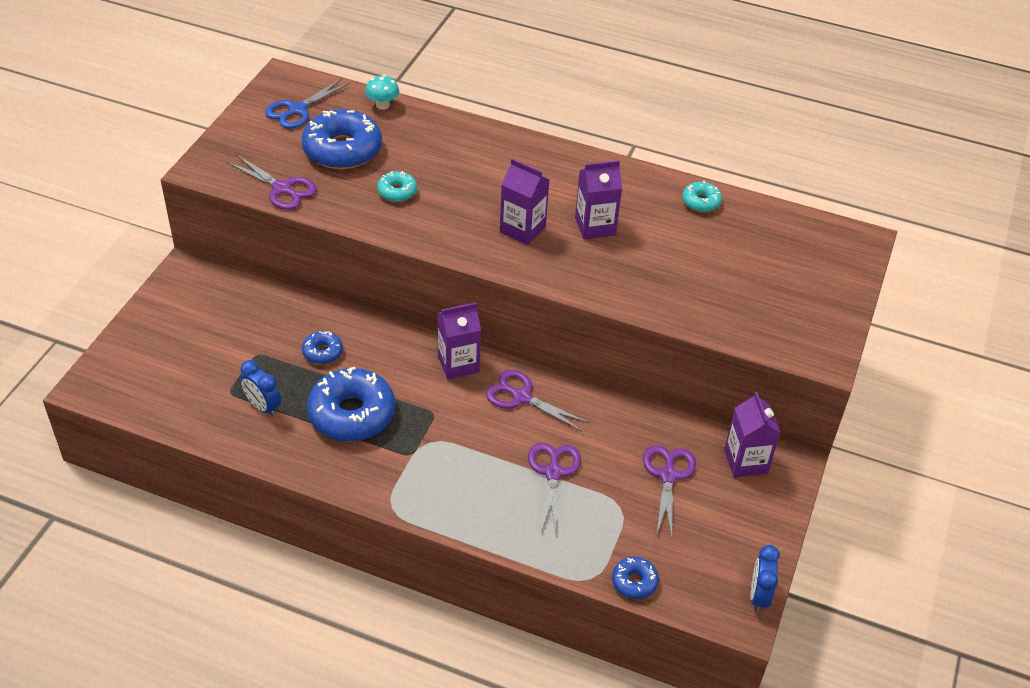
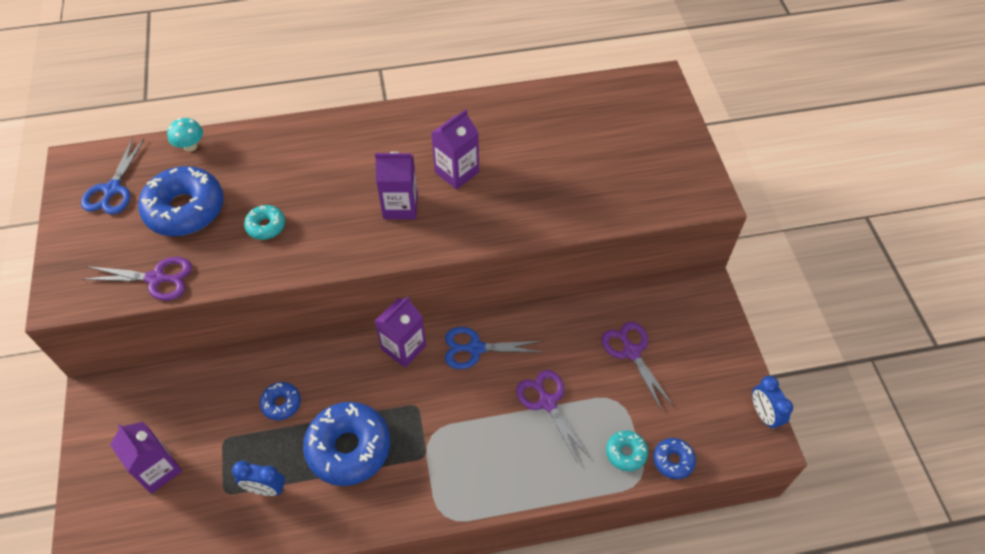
camera: 30 degrees left, 10 degrees up
purple scissors [486,370,589,431] -> blue scissors [445,327,544,369]
turquoise donut [682,181,722,212] -> turquoise donut moved to [606,431,648,471]
purple carton [724,392,780,477] -> purple carton moved to [110,422,182,494]

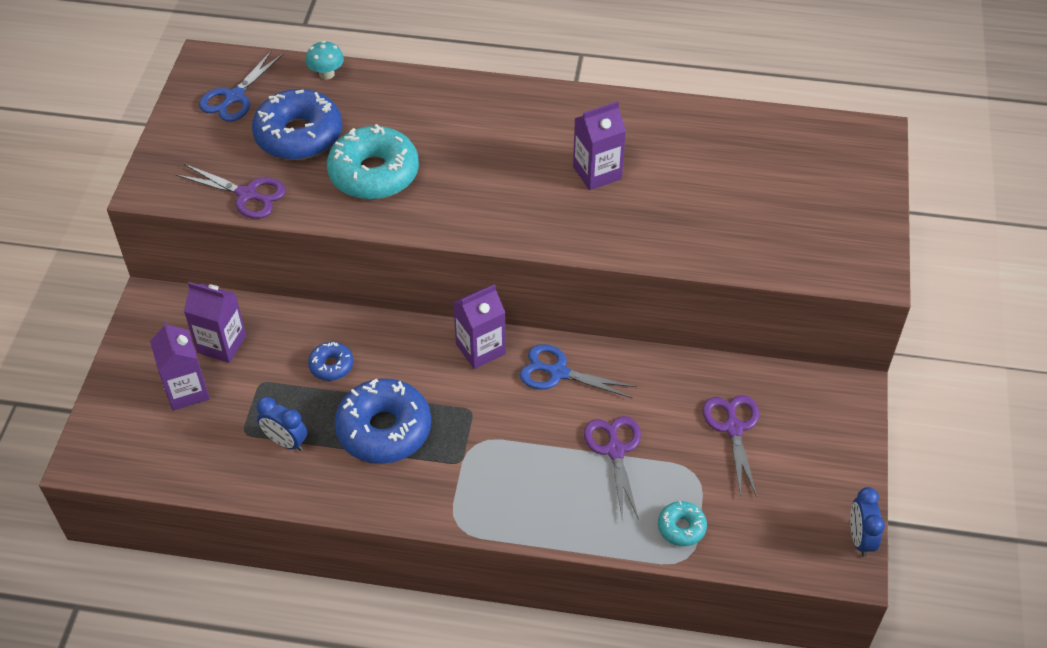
camera: 20 degrees right, 5 degrees down
turquoise donut [244,205,285,240] -> turquoise donut [327,124,419,200], size x2.06
purple carton [375,152,418,219] -> purple carton moved to [184,282,246,363]
blue donut [653,438,696,479] -> none

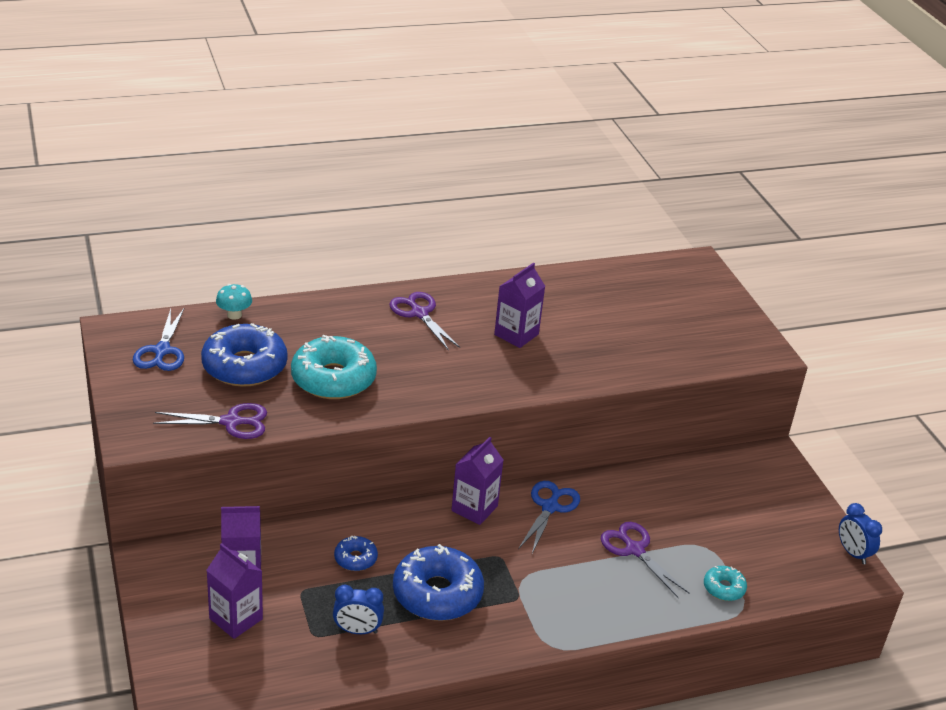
camera: 30 degrees left, 15 degrees down
blue scissors [520,344,637,399] -> blue scissors turned 120 degrees clockwise [518,481,580,554]
purple scissors [703,395,759,497] -> purple scissors moved to [389,292,460,351]

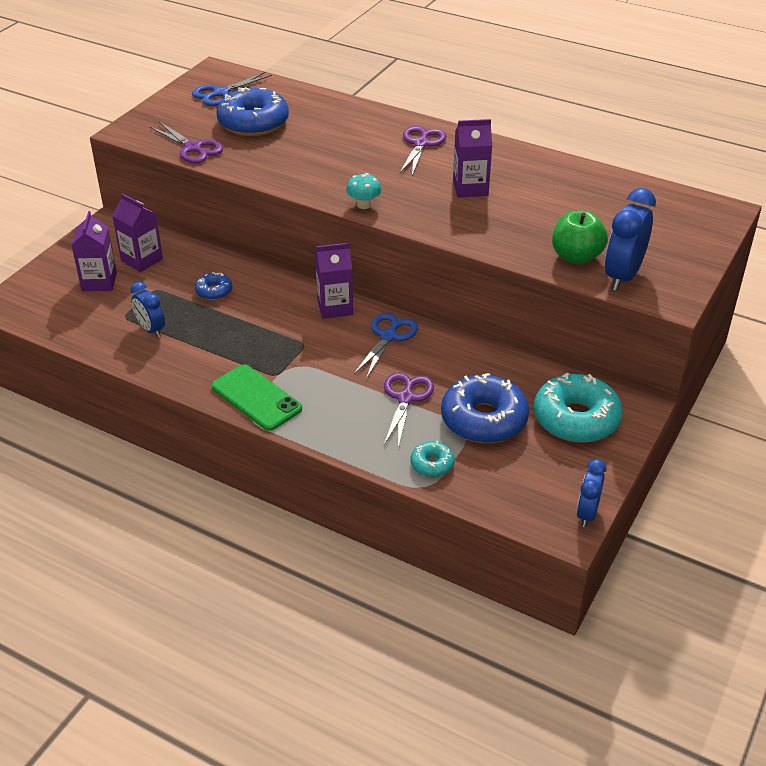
camera: 50 degrees right, 5 degrees up
turquoise mushroom [216,284,252,320] -> turquoise mushroom moved to [346,173,381,209]
turquoise donut [291,335,377,399] -> turquoise donut moved to [534,373,623,442]
blue donut [393,544,484,621] -> blue donut moved to [441,373,529,443]
blue scissors [518,481,580,554] -> blue scissors turned 45 degrees counterclockwise [353,313,418,379]
none -> green phone [212,364,302,431]
none -> green apple [552,211,608,264]
none -> blue clock [605,188,656,291]

